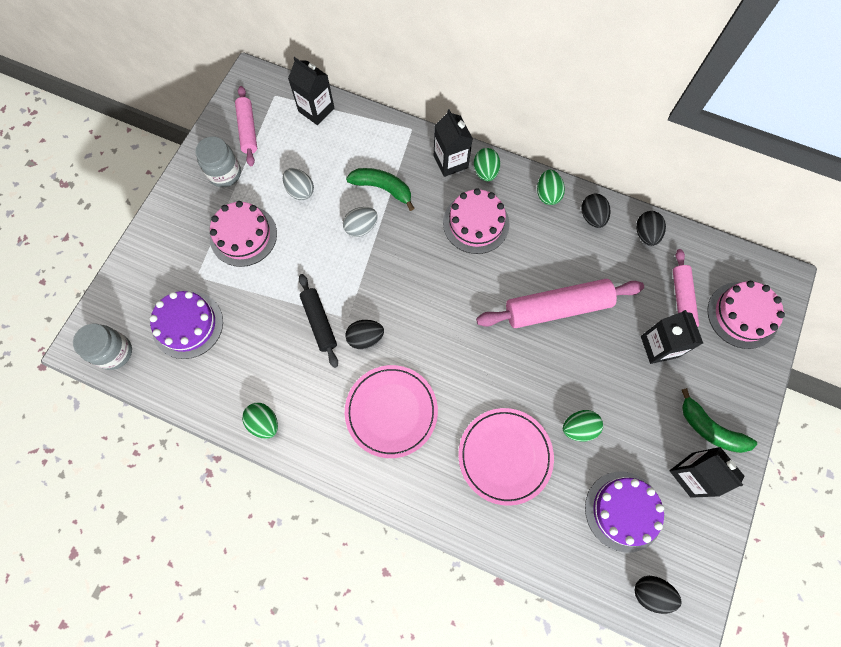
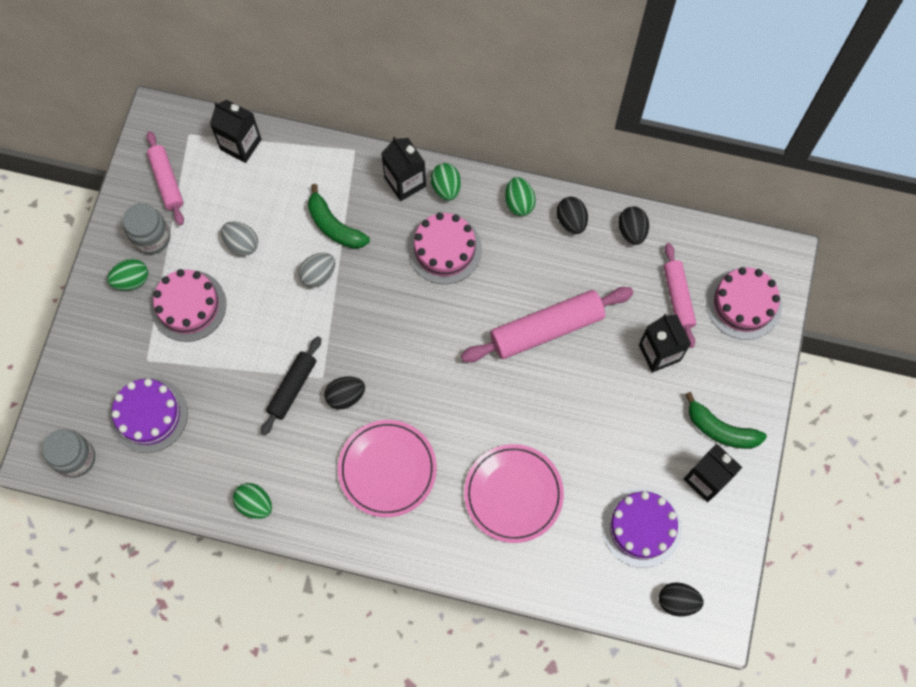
camera: 10 degrees left, 0 degrees up
black rolling pin [299,274,338,368] -> black rolling pin turned 60 degrees clockwise [261,336,321,436]
green banana [346,168,414,211] -> green banana turned 150 degrees counterclockwise [308,184,370,249]
green egg [563,410,603,442] -> green egg moved to [107,259,148,290]

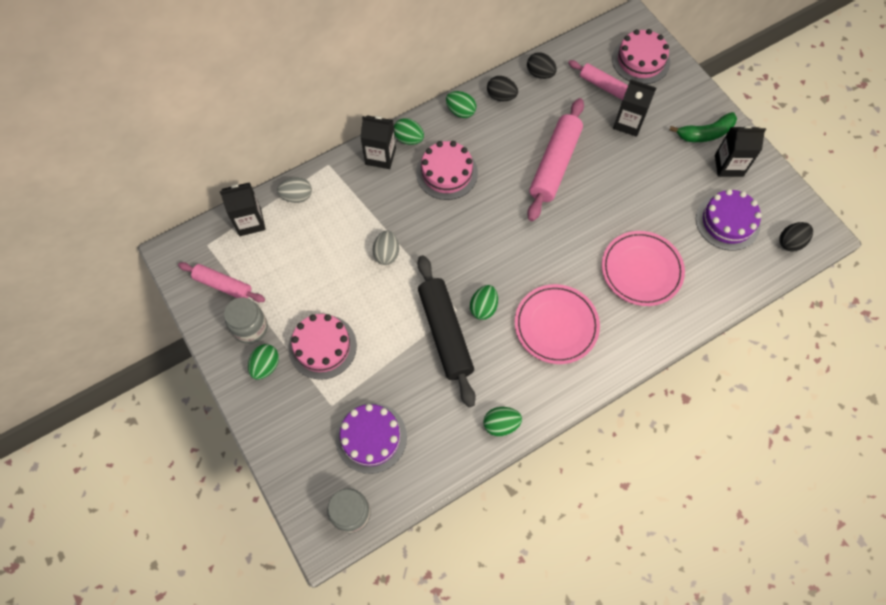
camera: 45 degrees left, 5 degrees down
grey egg [221,221,258,256] -> grey egg moved to [277,177,312,203]
black rolling pin [261,336,321,436] -> black rolling pin [418,255,476,407], size x1.65
green banana [308,184,370,249] -> none
black egg [324,376,365,410] -> green egg [470,285,498,320]

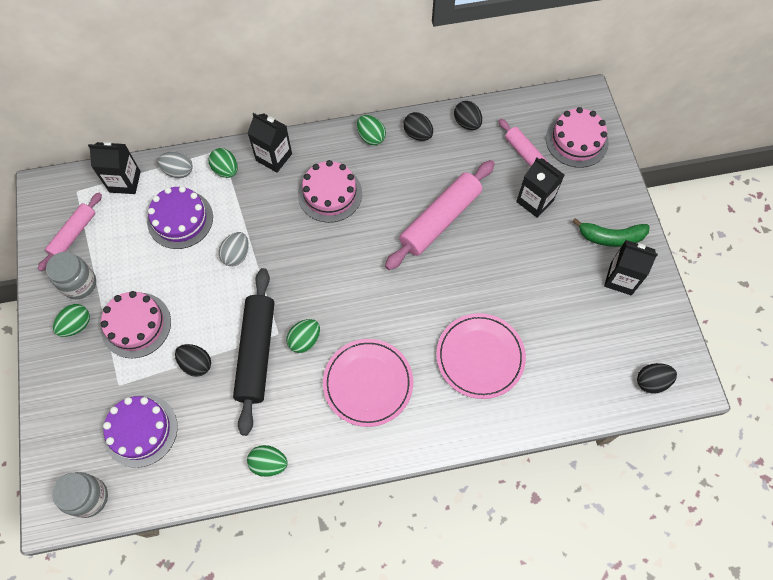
camera: 20 degrees right, 0 degrees up
pink rolling pin [178,262,265,302] -> pink rolling pin turned 75 degrees clockwise [38,193,102,271]
green egg [394,118,424,145] -> green egg moved to [209,148,238,178]
purple cake [696,189,762,251] -> purple cake moved to [147,186,213,249]
none -> black egg [175,344,211,377]

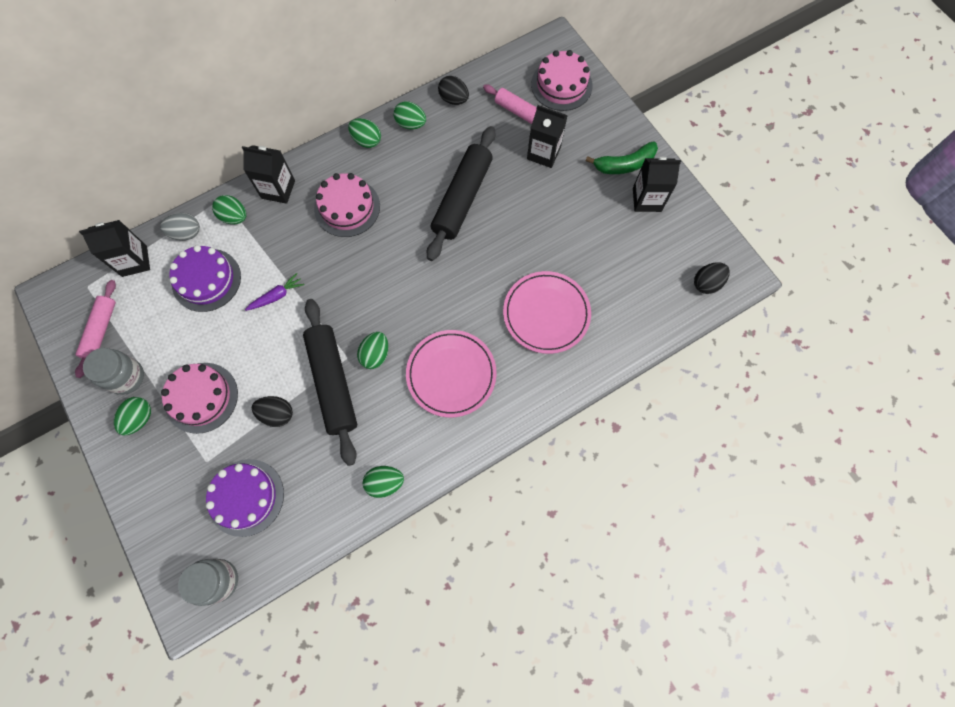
camera: 20 degrees left, 5 degrees up
grey egg [219,232,249,266] -> purple carrot [245,273,305,311]
pink rolling pin [385,160,495,270] -> black rolling pin [427,126,495,261]
black egg [403,112,433,141] -> green egg [393,101,426,130]

